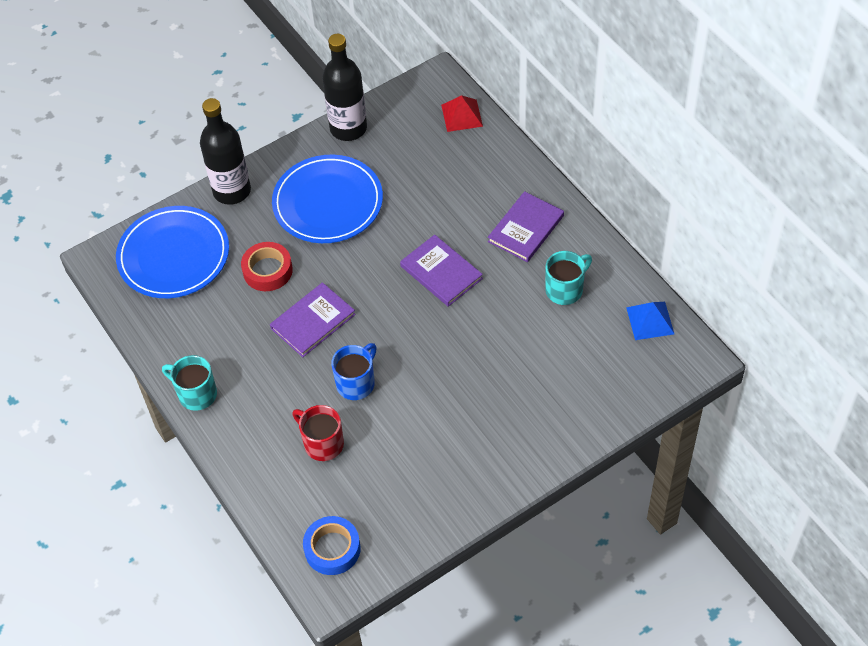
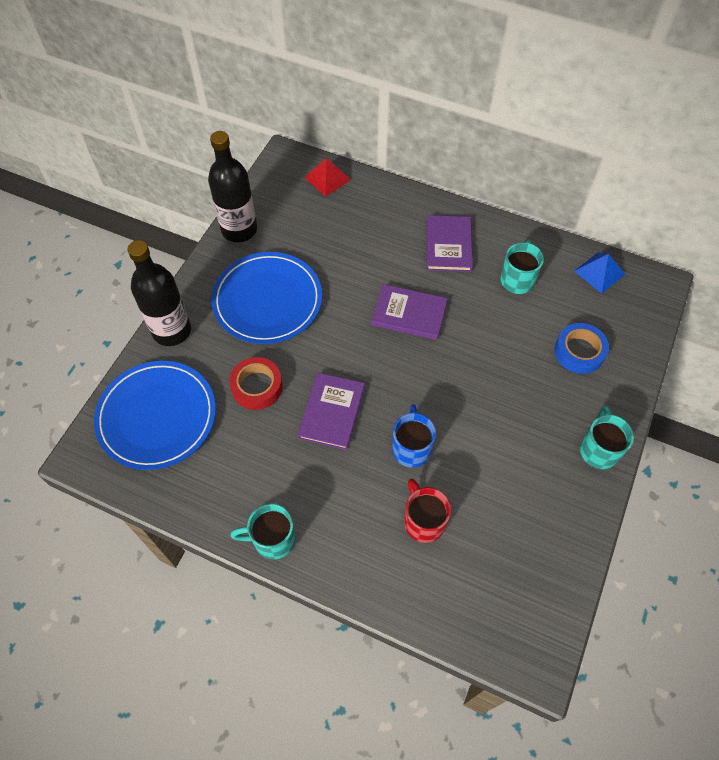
camera: 35 degrees left, 5 degrees up
red mug [292,405,344,461] -> red mug turned 60 degrees clockwise [404,478,451,543]
blue tape [303,516,361,575] -> blue tape moved to [554,323,609,374]
none -> turquoise mug [580,406,634,469]

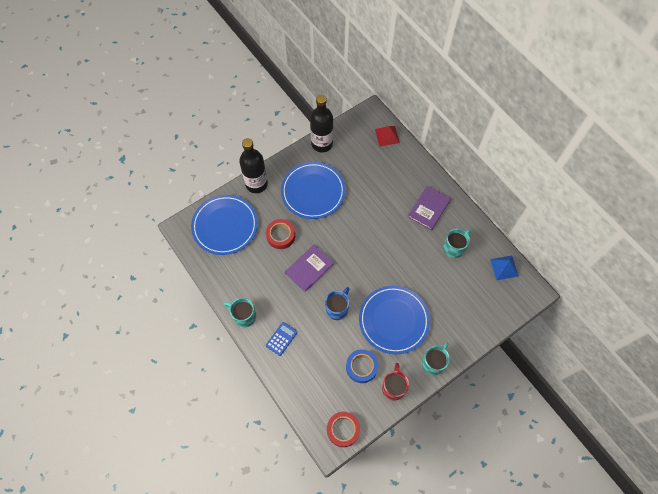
camera: 30 degrees right, 5 degrees up
purple book [371,284,448,340] -> none
red mug [404,478,451,543] -> red mug moved to [382,363,409,400]
blue tape [554,323,609,374] -> blue tape moved to [346,349,378,383]
none -> blue calculator [266,322,297,356]
none -> red tape [327,412,360,447]
none -> blue plate [359,286,430,354]

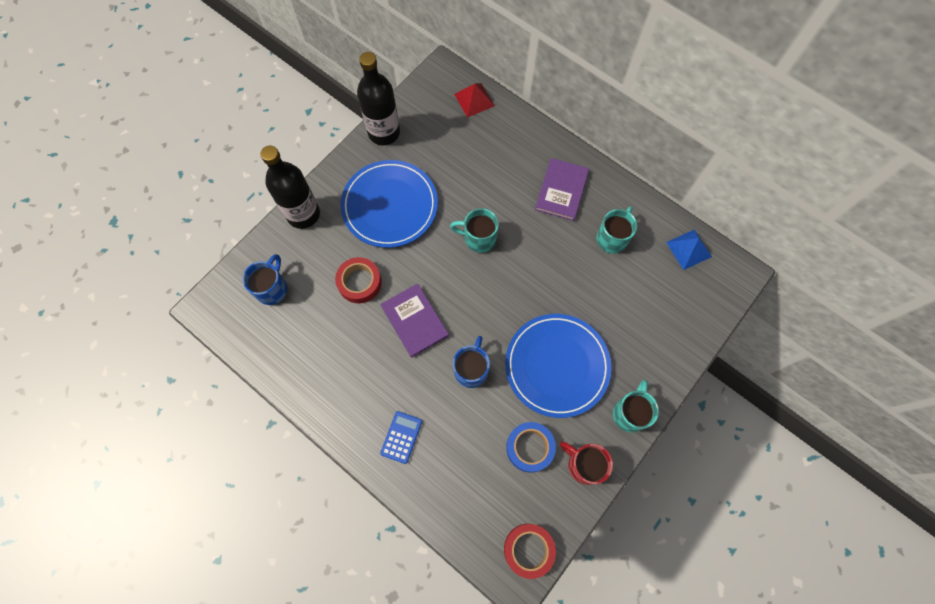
camera: 15 degrees left, 5 degrees up
blue plate [191,195,258,255] -> blue mug [242,254,287,305]
turquoise mug [224,298,256,327] -> turquoise mug moved to [450,208,499,253]
purple book [285,245,334,292] -> purple book turned 60 degrees counterclockwise [381,284,449,358]
red mug [382,363,409,400] -> red mug turned 45 degrees counterclockwise [560,442,613,485]

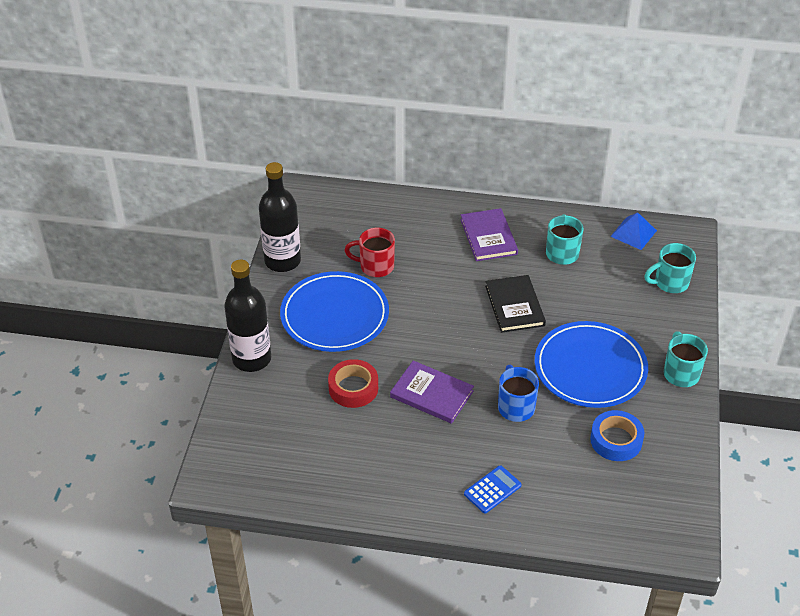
camera: 30 degrees left, 25 degrees down
blue mug [242,254,287,305] -> none
blue calculator [380,411,422,464] -> blue calculator turned 60 degrees clockwise [464,465,522,513]
turquoise mug [450,208,499,253] -> turquoise mug moved to [644,243,696,293]
red pyramid [454,83,495,118] -> none
red tape [504,524,556,579] -> none
red mug [560,442,613,485] -> red mug moved to [344,228,395,277]
none -> black book [485,275,546,333]

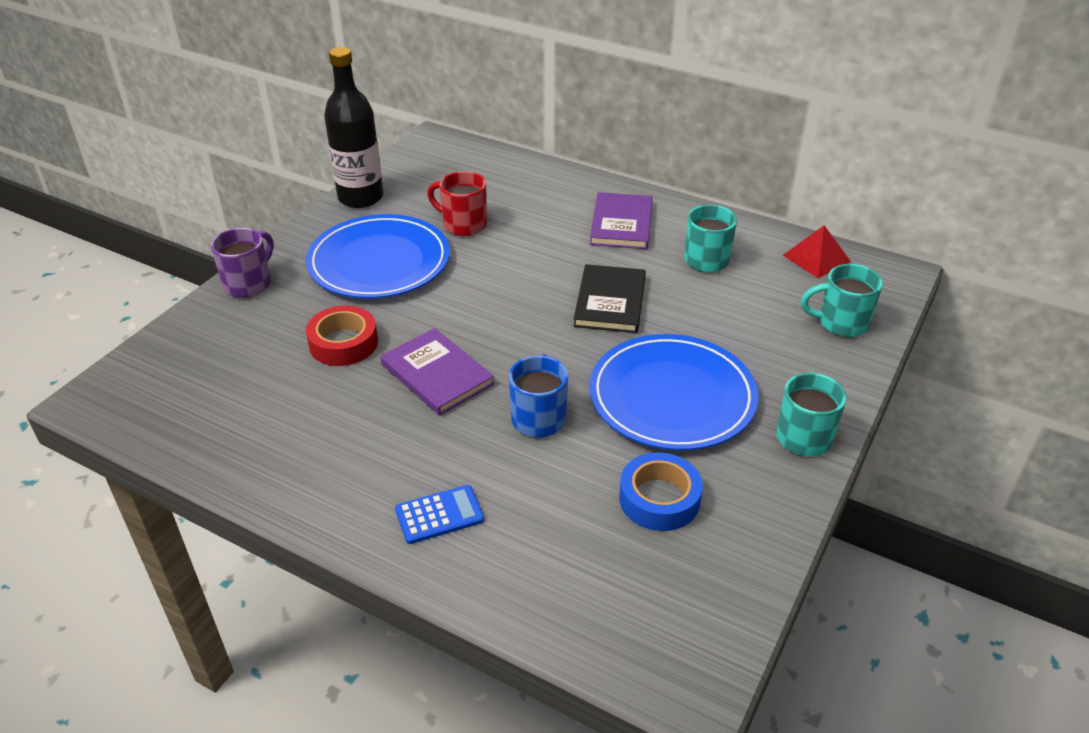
camera: 20 degrees right, 5 degrees down
black bottle [224,260,271,372] -> purple mug [211,228,274,298]
blue pyramid [610,212,657,250] -> red pyramid [783,225,851,278]

